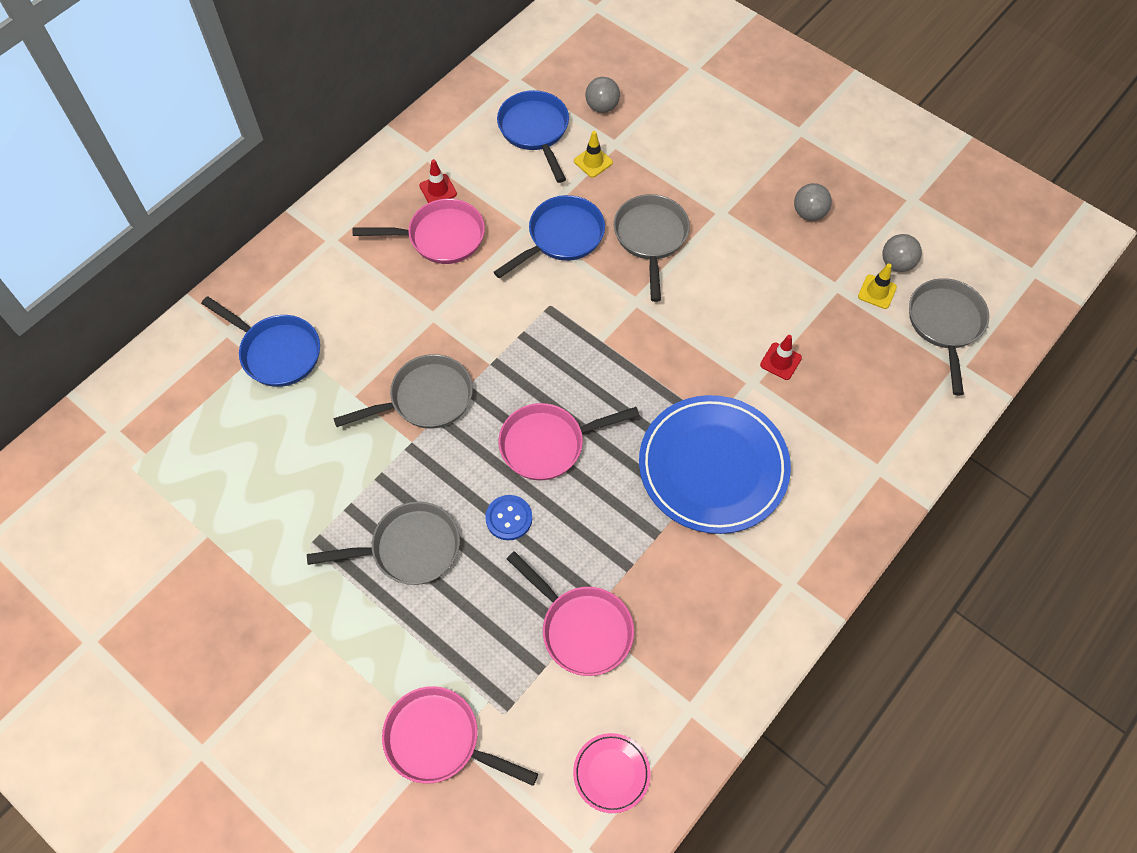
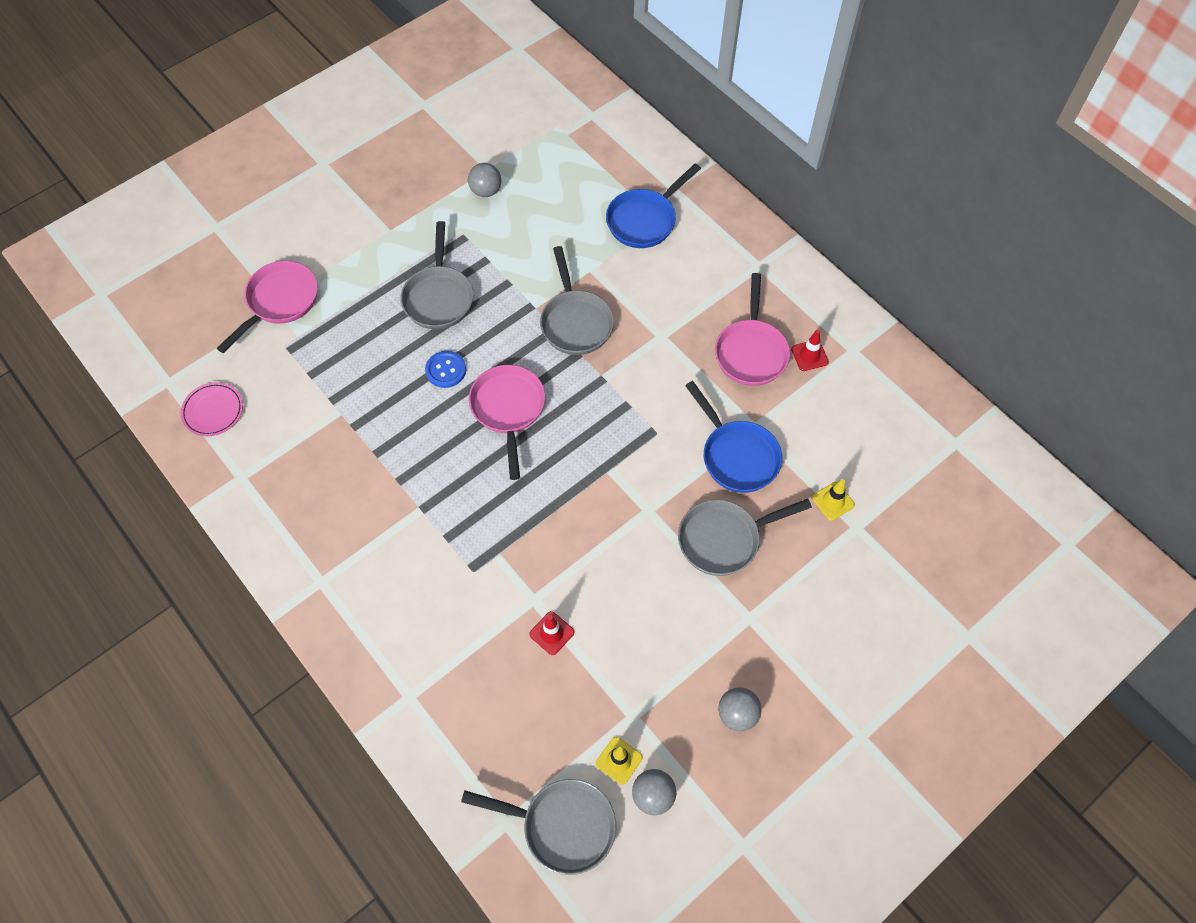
camera: 100 degrees right, 0 degrees up
blue pan [497,90,569,183] -> none
pink pan [507,551,634,676] -> none
grey ball [585,77,620,113] -> grey ball moved to [468,163,501,197]
grey pan [614,194,690,302] -> grey pan turned 150 degrees clockwise [678,499,812,576]
blue plate [639,395,791,534] -> none

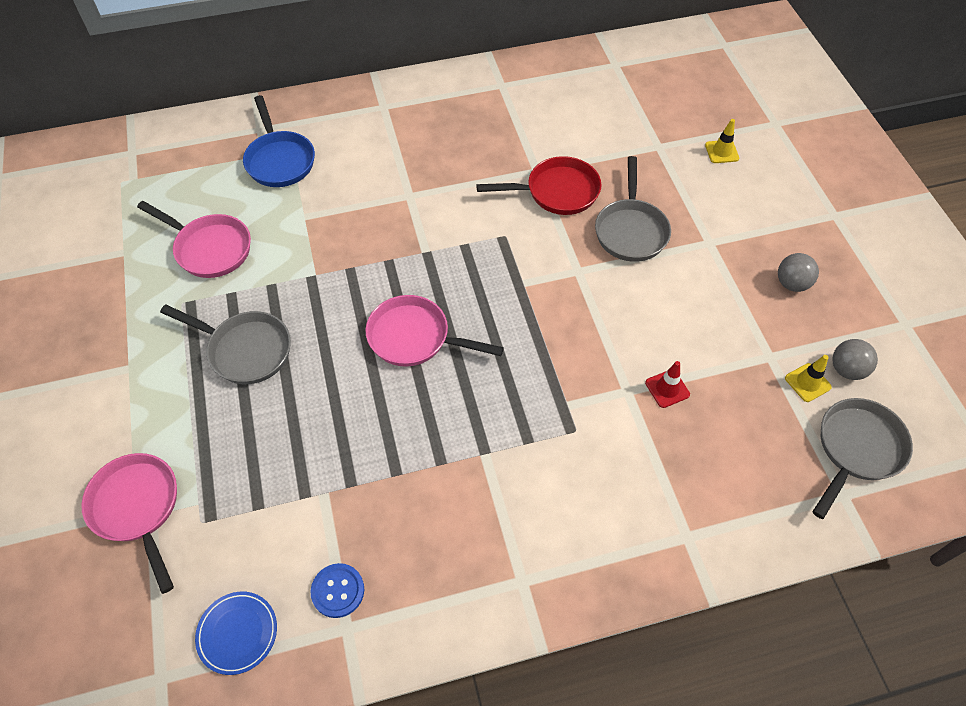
camera: 65 degrees left, 5 degrees down
pink plate [181,382,243,436] -> blue plate [195,592,277,675]
blue button [425,351,466,388] -> blue button moved to [311,563,364,618]
grey ball [468,163,501,197] -> none
grey pan [540,246,614,355] -> none
blue pan [685,381,782,493] -> red pan [476,156,602,215]
pink pan [715,273,790,386] -> pink pan moved to [137,201,251,278]
red traffic cone [791,330,829,371] -> none
yellow traffic cone [812,479,855,521] -> yellow traffic cone moved to [705,119,739,163]

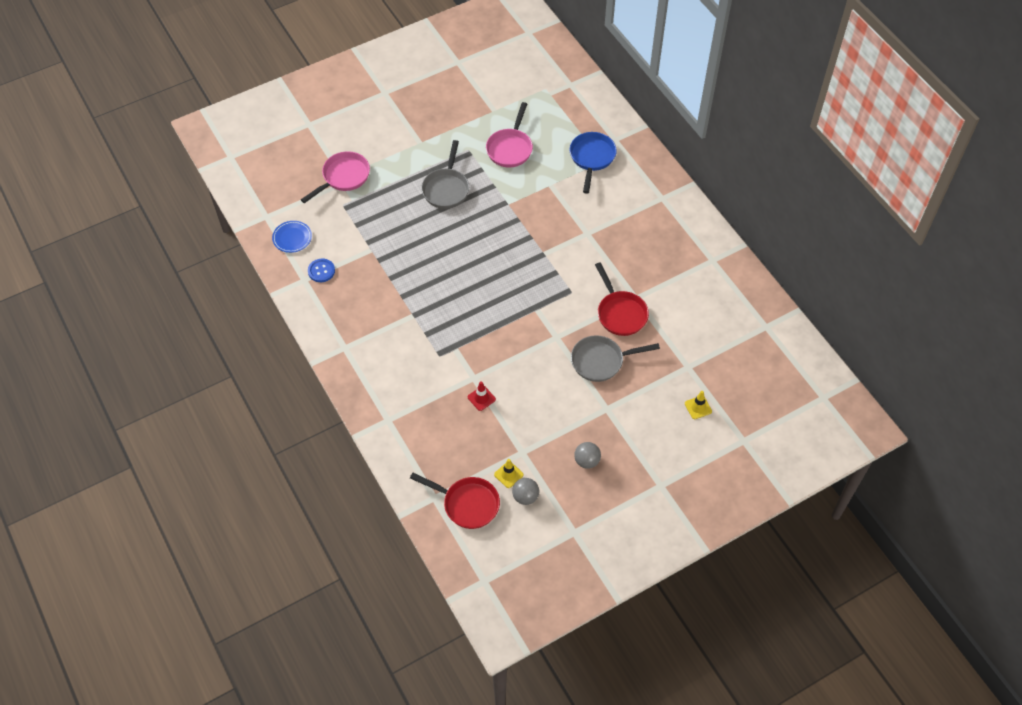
camera: 75 degrees right, 0 degrees up
blue pan [243,95,315,187] -> blue pan turned 135 degrees clockwise [570,132,617,194]
pink pan [365,295,504,367] -> none
grey pan [812,398,913,519] -> red pan [410,473,500,529]

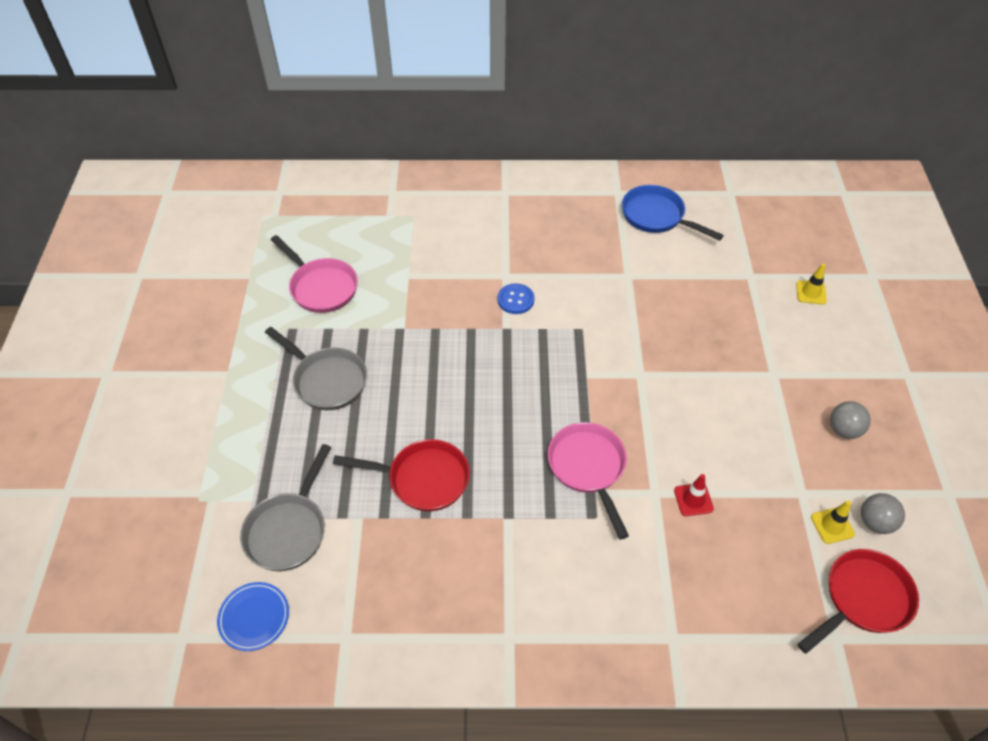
camera: 60 degrees left, 5 degrees down
pink pan [301,151,370,203] -> pink pan moved to [548,422,629,539]
blue button [308,259,335,282] -> blue button moved to [497,283,534,314]
blue pan [570,132,617,194] -> blue pan moved to [622,185,724,241]
grey pan [571,335,660,382] -> grey pan moved to [240,444,331,571]
red pan [595,262,649,336] -> red pan moved to [333,439,470,511]

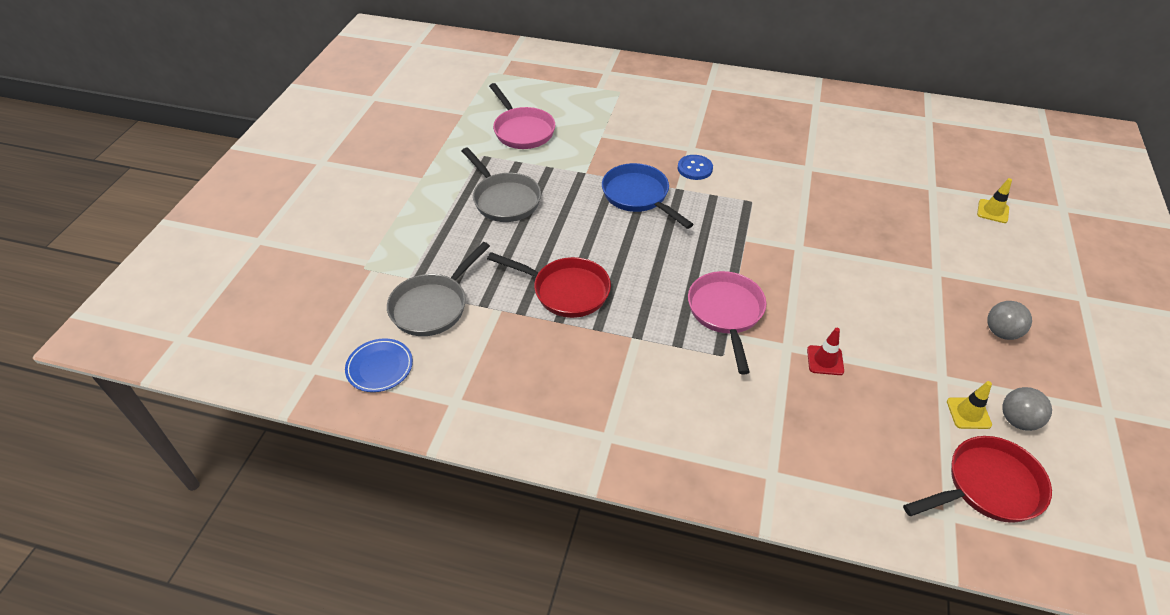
camera: 15 degrees right, 5 degrees down
blue pan [622,185,724,241] -> blue pan moved to [602,163,693,229]

